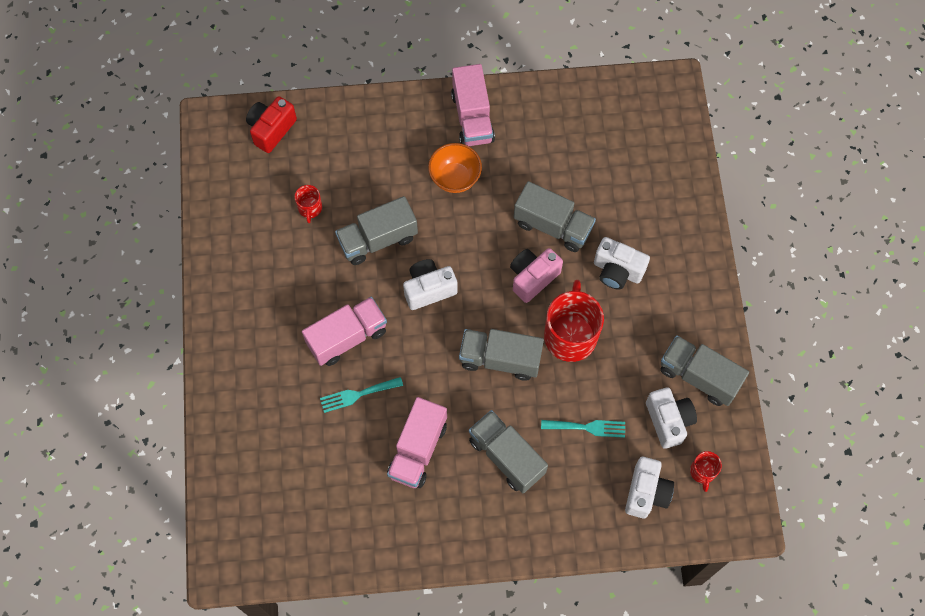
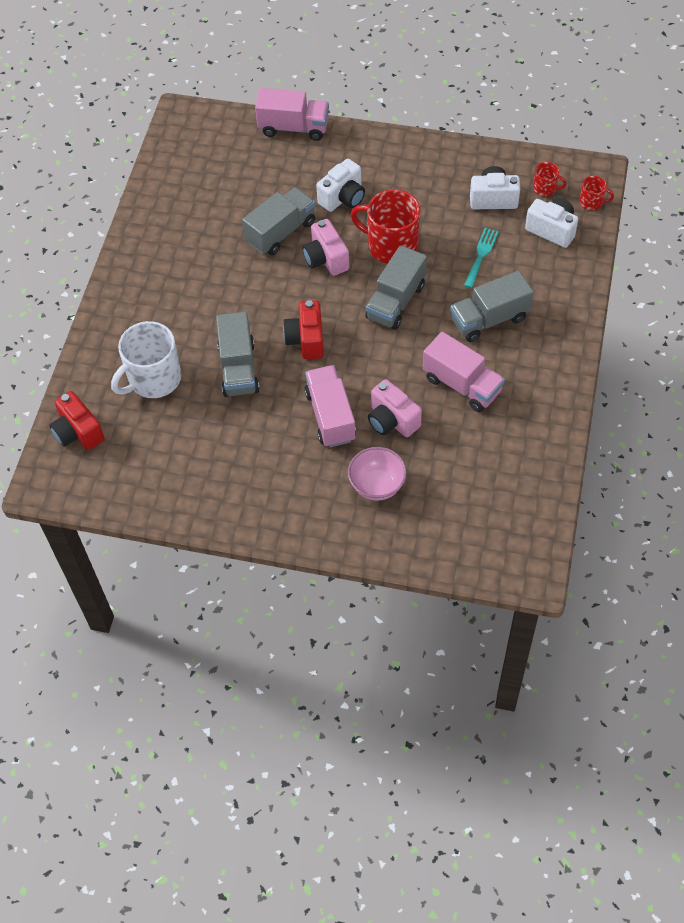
camera: 70 degrees left, 10 degrees down
red mug [295,185,322,223] -> red mug moved to [580,176,614,210]
turquoise fork [320,377,403,413] -> pink camera [368,379,422,437]
white camera [403,259,458,310] -> red camera [283,300,324,359]
orange bowl [428,143,482,193] -> none
pink truck [451,64,495,146] -> pink truck moved to [255,88,329,141]
grey truck [661,335,749,406] -> none
none -> white mug [111,321,181,398]
none -> pink bowl [348,447,407,501]

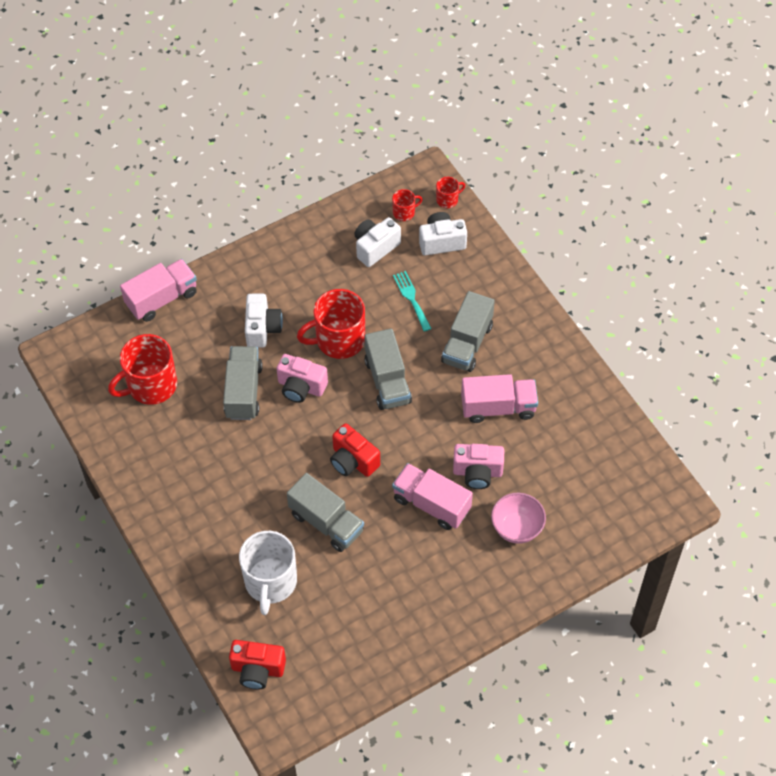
camera: 45 degrees left, 0 degrees up
none -> red mug [108,334,177,405]

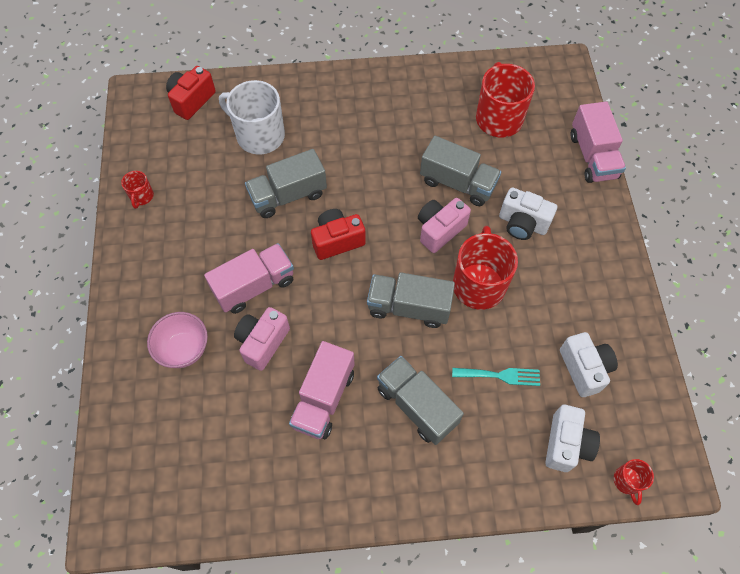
camera: 115 degrees right, 5 degrees up
red mug [392,189,423,221] -> red mug moved to [121,171,154,209]

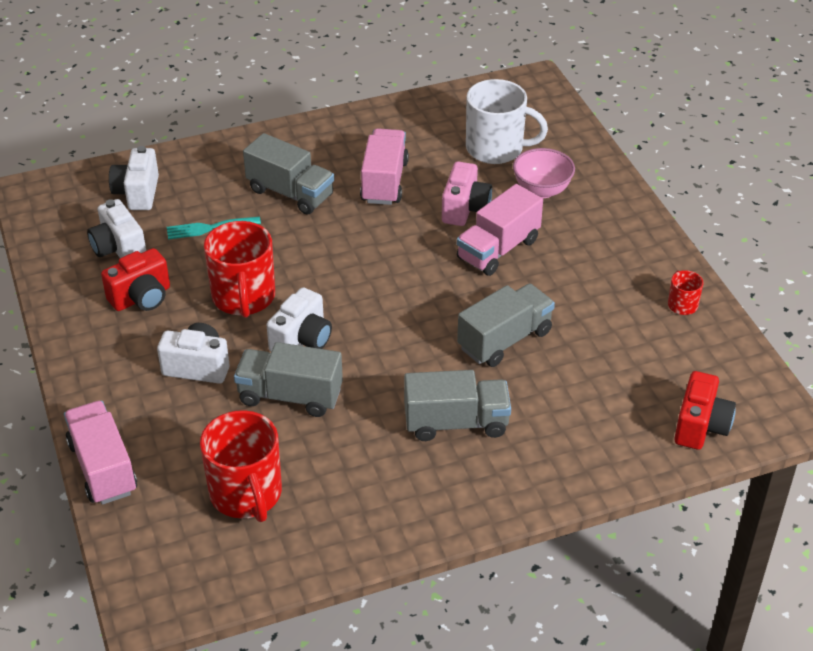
camera: 165 degrees right, 20 degrees down
white mug [219,80,285,155] -> white mug moved to [466,79,548,164]
red camera [311,209,366,260] -> red camera moved to [101,248,170,311]
grey truck [367,272,455,328] -> grey truck moved to [404,370,511,441]
pink camera [418,198,471,253] -> white camera [267,287,332,351]
red mug [614,459,654,505] -> none

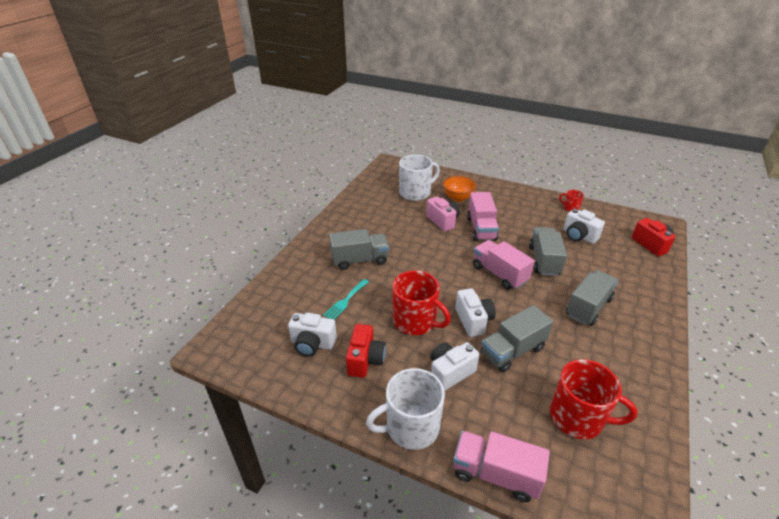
camera: 45 degrees left, 5 degrees down
white camera [109,146,159,210] -> white camera moved to [563,209,605,244]
pink truck [360,128,409,205] -> pink truck moved to [473,240,535,290]
pink bowl [513,148,575,198] -> orange bowl [443,176,477,202]
none -> white mug [366,368,445,450]

